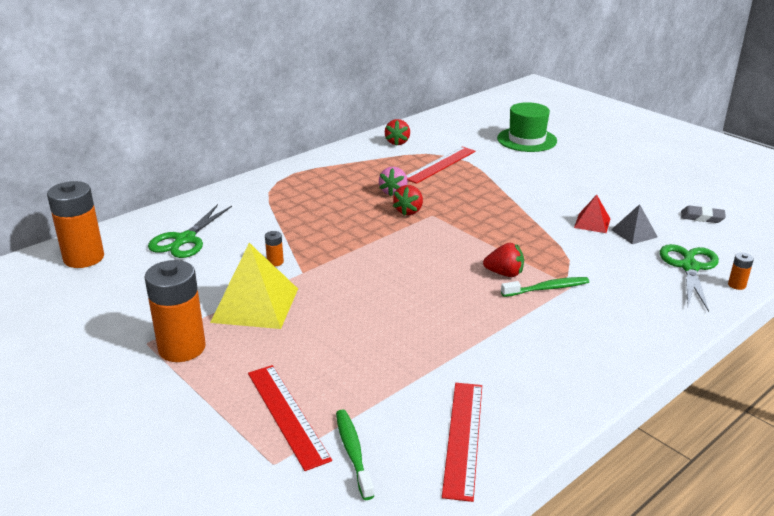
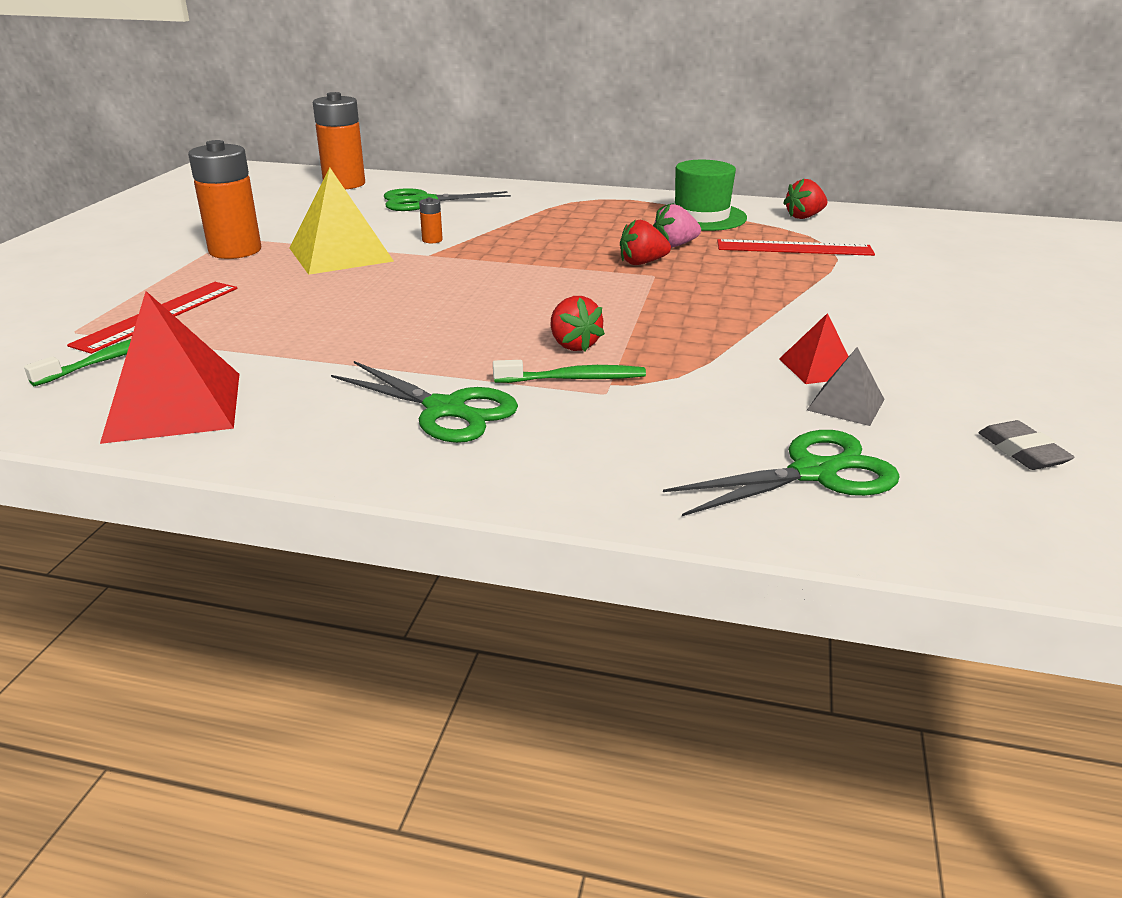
camera: 55 degrees right, 0 degrees up
red ruler [442,383,482,502] -> red pyramid [100,291,240,444]
green hat [497,102,557,152] -> green hat moved to [656,160,747,231]
green toothbrush [501,277,589,297] -> green toothbrush turned 45 degrees counterclockwise [493,360,646,383]
orange battery [728,253,754,290] -> none
none -> green scissors [331,361,518,443]

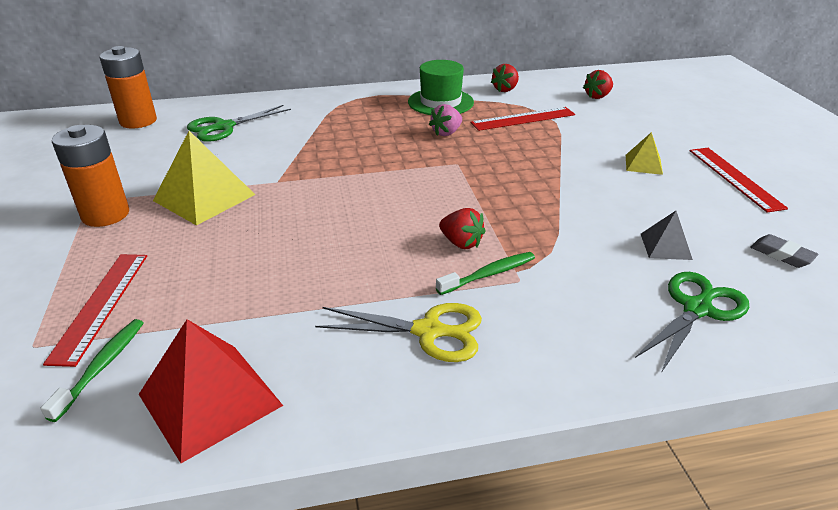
camera: 25 degrees left, 5 degrees up
green scissors [331,361,518,443] -> yellow scissors [315,303,482,362]
orange battery [419,197,443,243] -> none
red strawberry [620,220,671,265] -> red strawberry moved to [583,70,613,99]
red pyramid [779,313,849,384] -> none
none -> yellow pyramid [626,132,663,175]
none -> red ruler [690,148,788,213]

